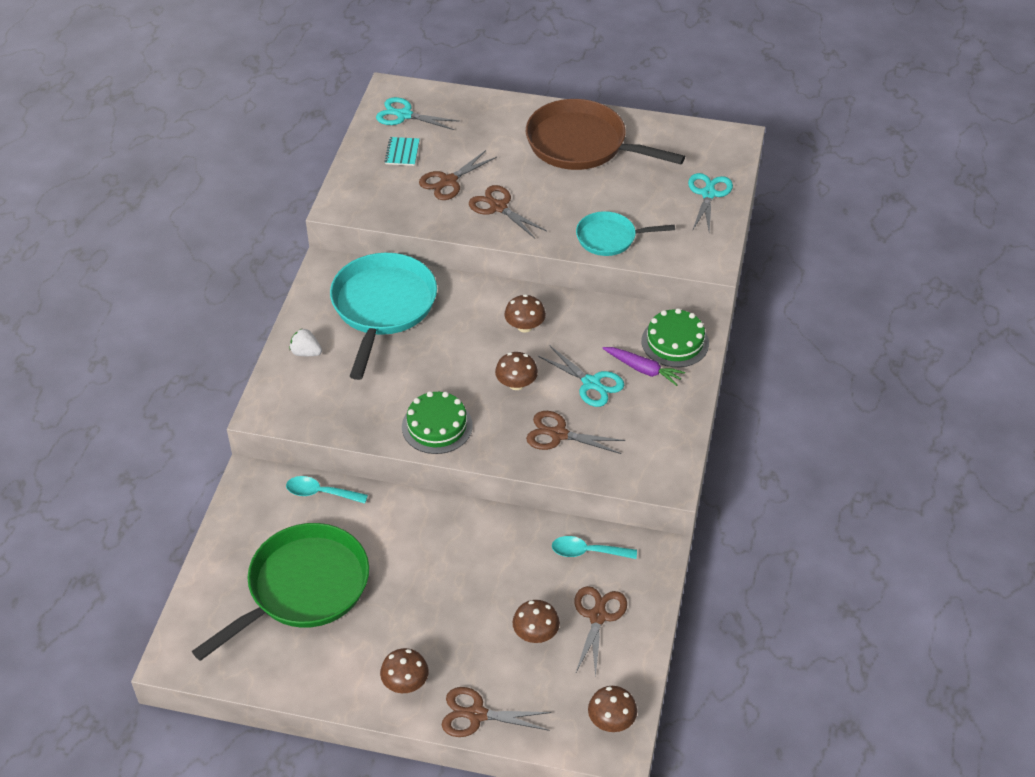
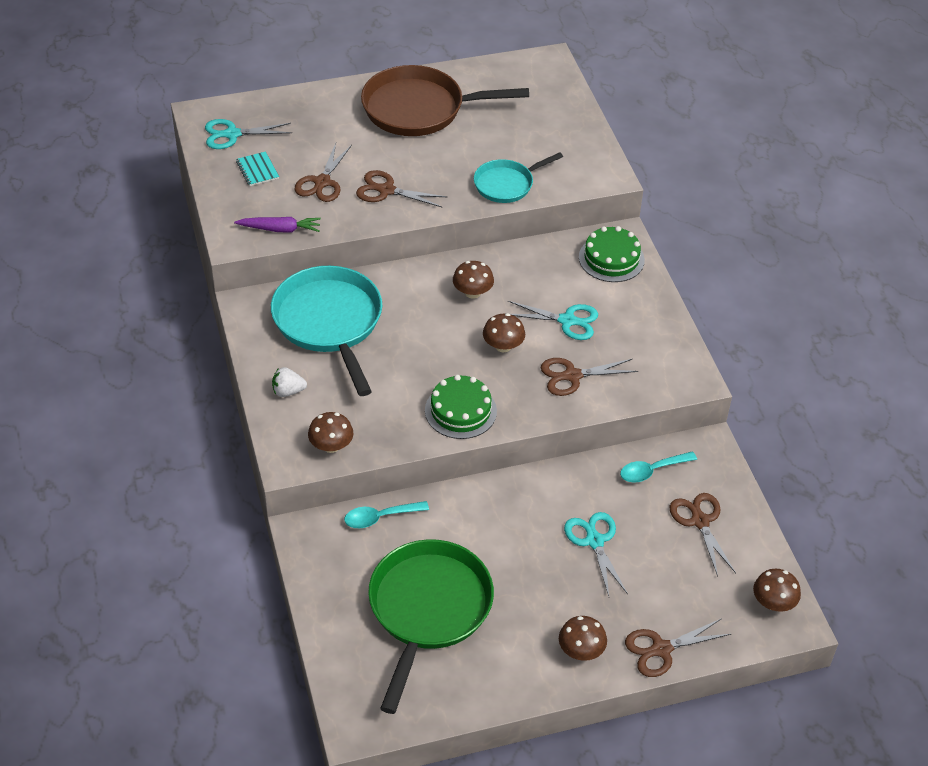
camera: 30 degrees left, 0 degrees up
brown mushroom [513,600,560,643] -> brown mushroom moved to [308,412,354,453]
purple carrot [602,347,685,386] -> purple carrot moved to [234,217,321,233]
turquoise scissors [688,173,733,232] -> turquoise scissors moved to [564,512,628,596]

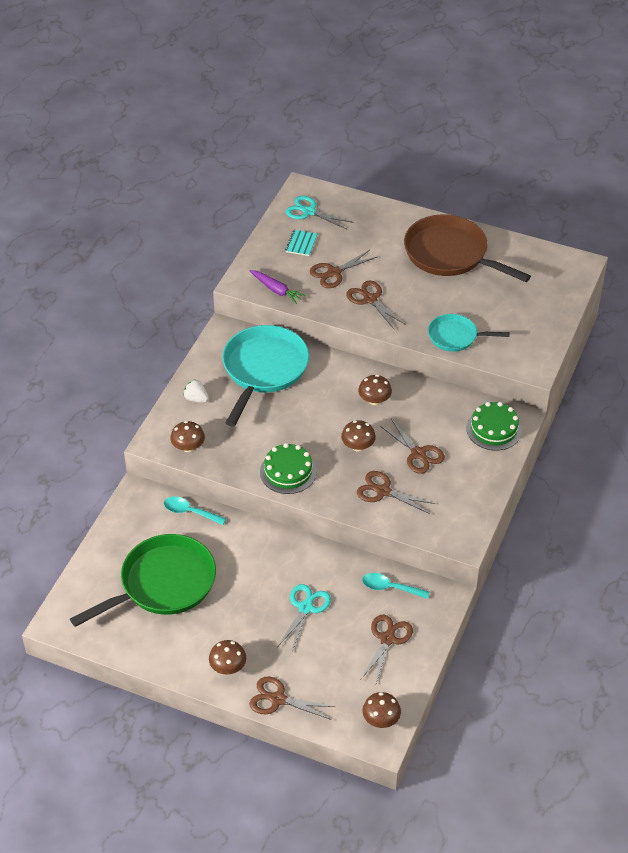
camera: 40 degrees right, 0 degrees up
turquoise scissors [508,301,598,340] -> brown scissors [380,419,445,474]

